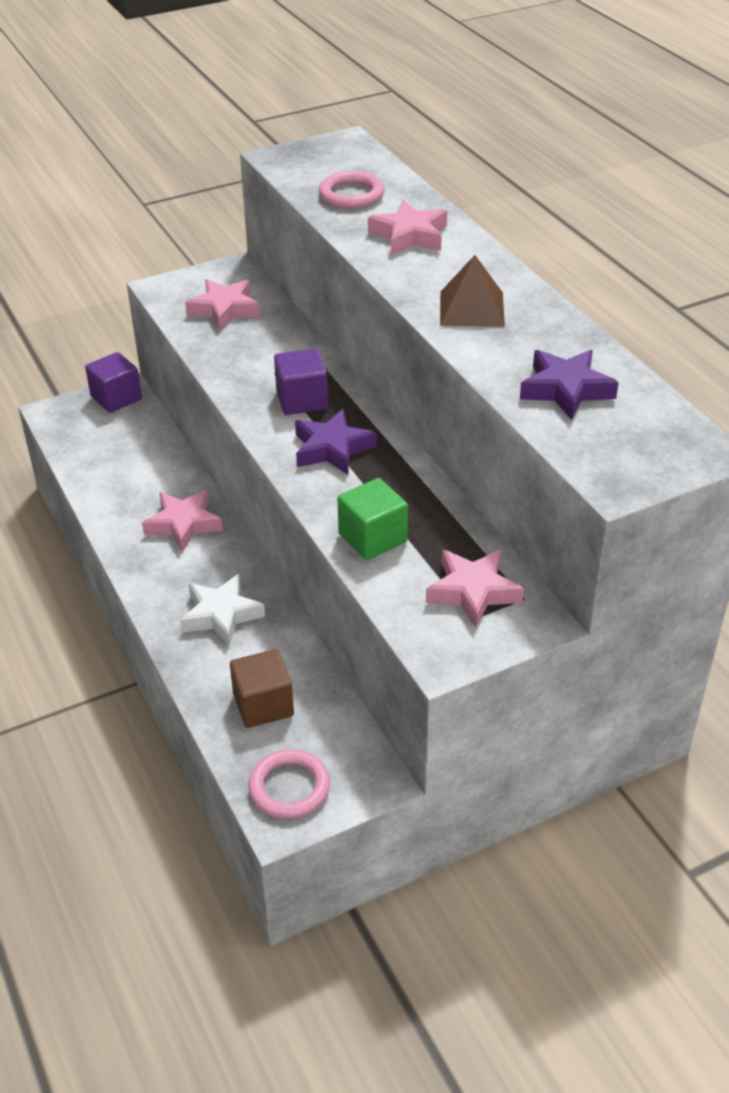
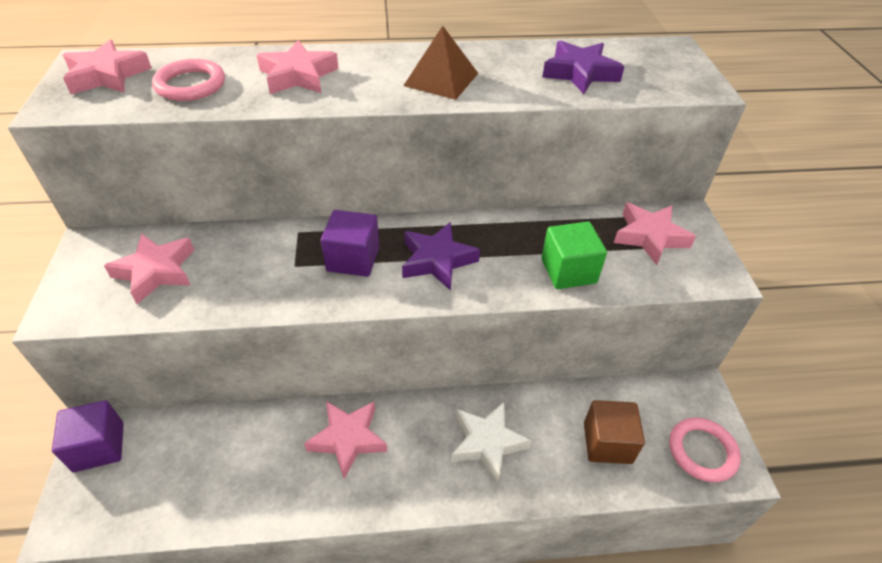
camera: 70 degrees left, 5 degrees up
none -> pink star [63,39,152,95]

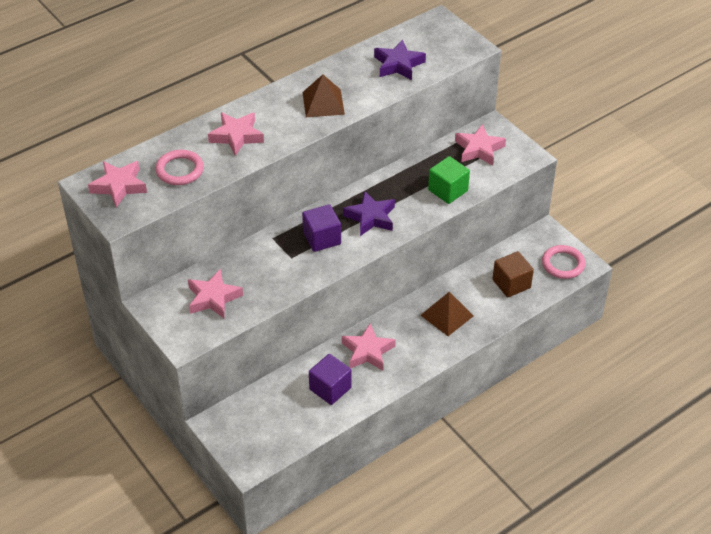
camera: 30 degrees left, 0 degrees up
purple cube [52,400,124,472] -> purple cube moved to [309,354,352,405]
white star [451,402,532,482] -> brown pyramid [420,292,474,336]

